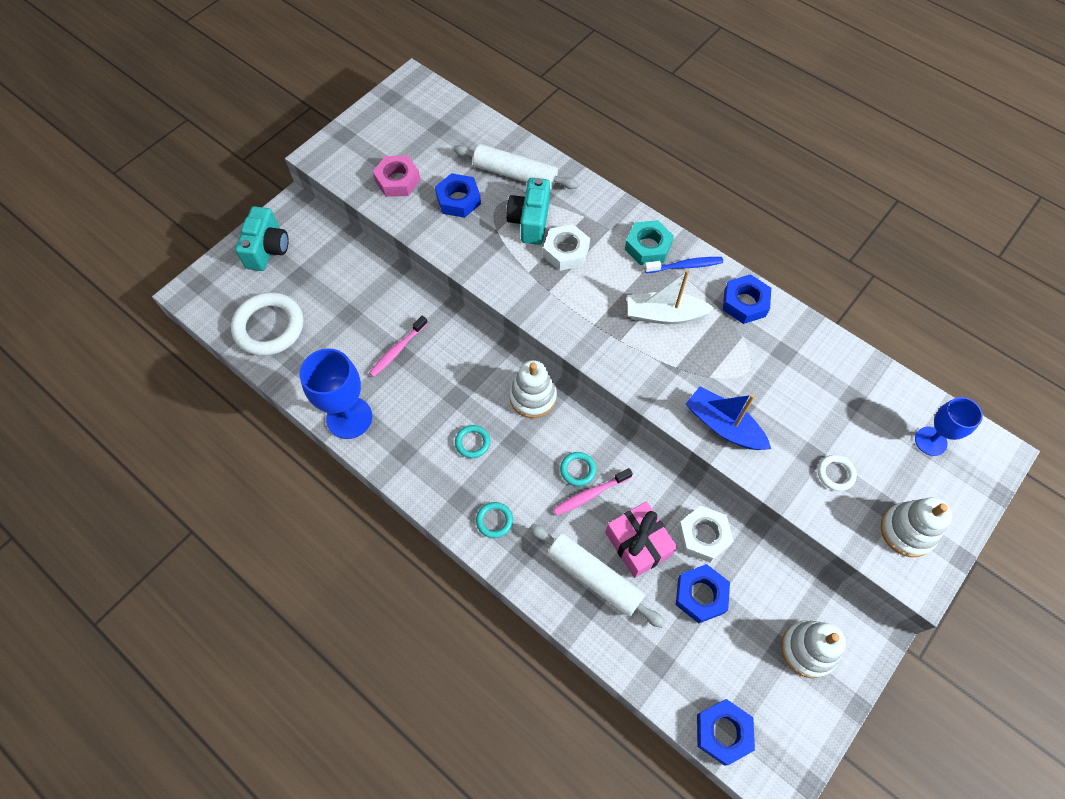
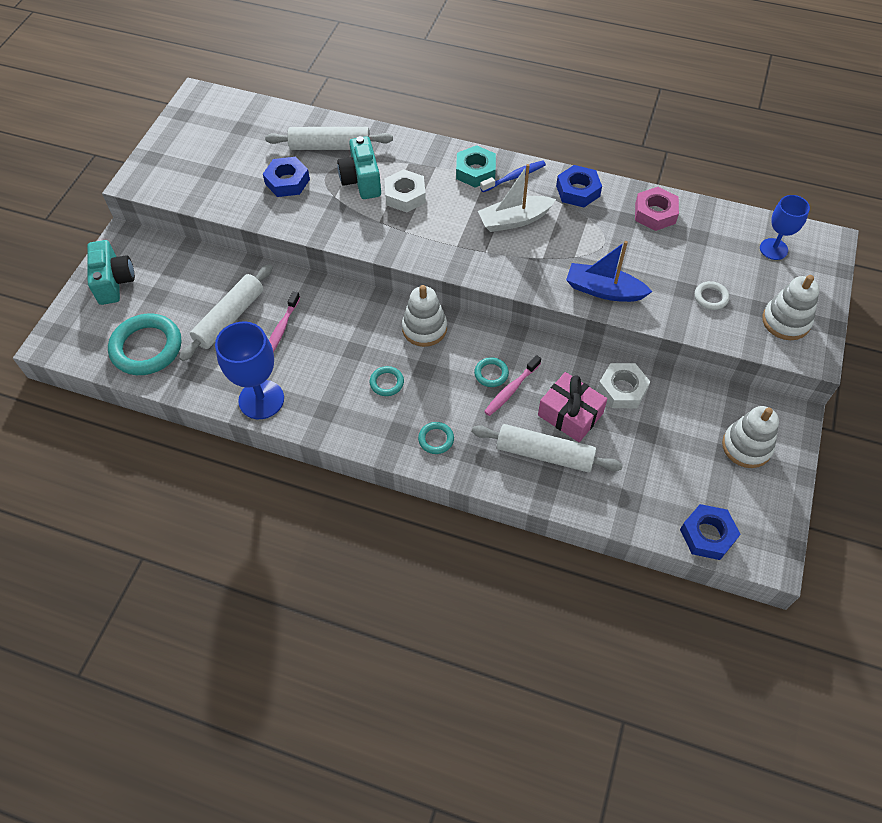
camera: 20 degrees left, 5 degrees down
white ring [231,292,304,356] -> turquoise ring [108,314,181,375]
pink nut [373,156,420,197] -> pink nut moved to [635,187,679,231]
blue nut [676,564,730,623] -> none
none -> white rolling pin [179,264,273,361]

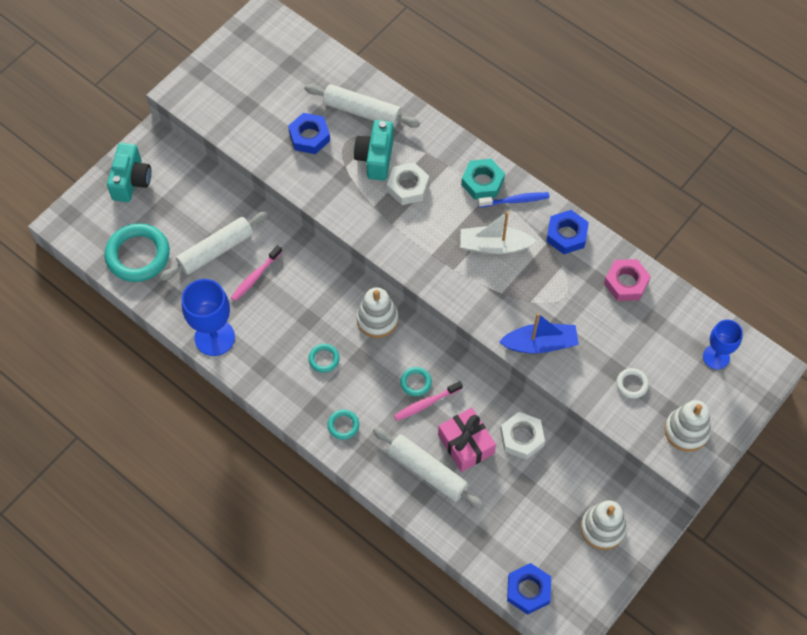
camera: 20 degrees right, 5 degrees up
blue boat [566,241,652,302] -> blue boat turned 135 degrees clockwise [499,313,579,353]

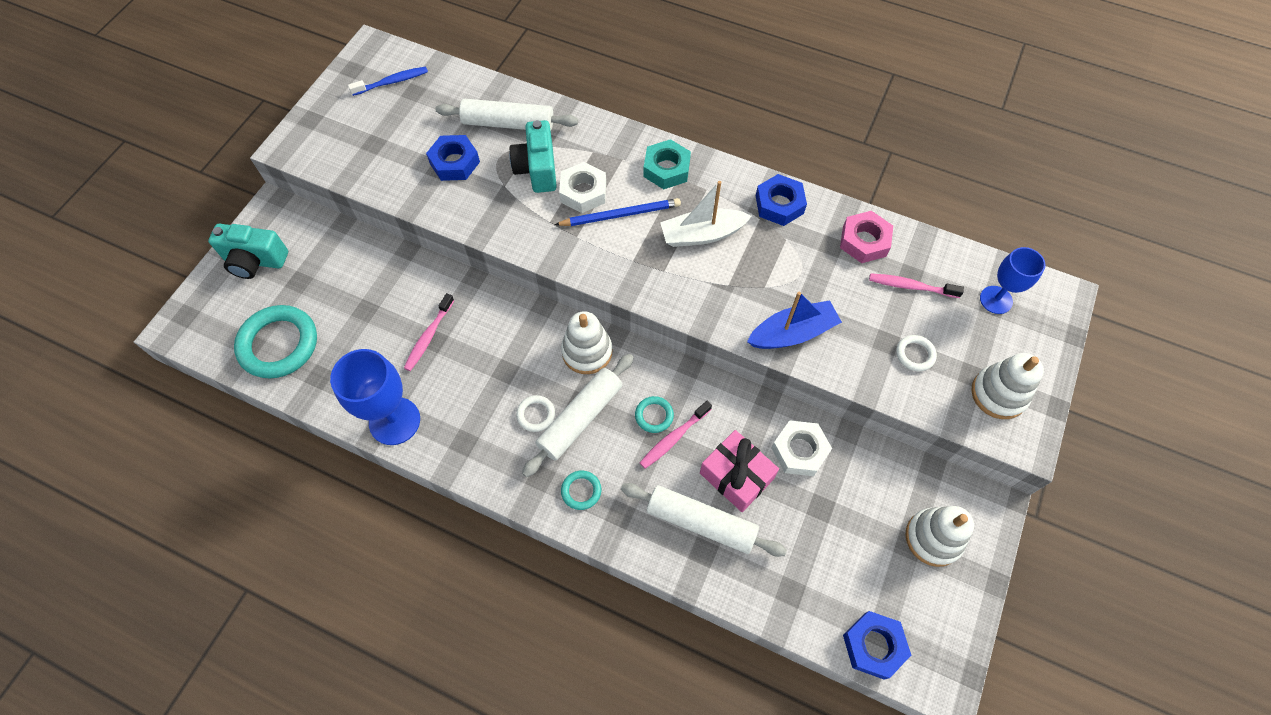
camera: 15 degrees left, 0 degrees up
turquoise camera [107,143,151,202] -> turquoise camera turned 105 degrees clockwise [208,224,288,279]
white rolling pin [160,211,269,281] -> white rolling pin moved to [522,354,634,477]
turquoise ring [308,344,340,373] -> white ring [516,395,555,432]
blue toothbrush [478,192,550,207] -> blue toothbrush moved to [348,66,428,96]
none -> blue pencil [555,198,681,226]
none -> pink toothbrush [869,273,964,298]

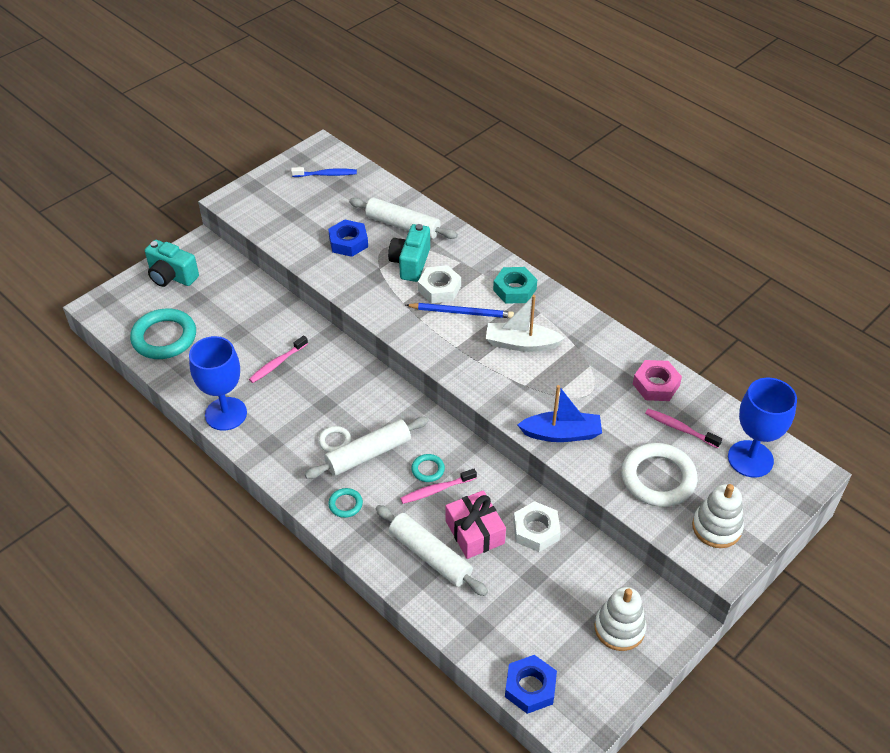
camera: 20 degrees right, 15 degrees down
white stacking toy [561,311,613,374] -> none
blue nut [756,174,807,226] -> none
white ring [896,335,937,371] -> white ring [621,443,698,507], size x2.15
blue goblet [980,247,1046,314] -> blue goblet [728,378,797,477], size x1.56

